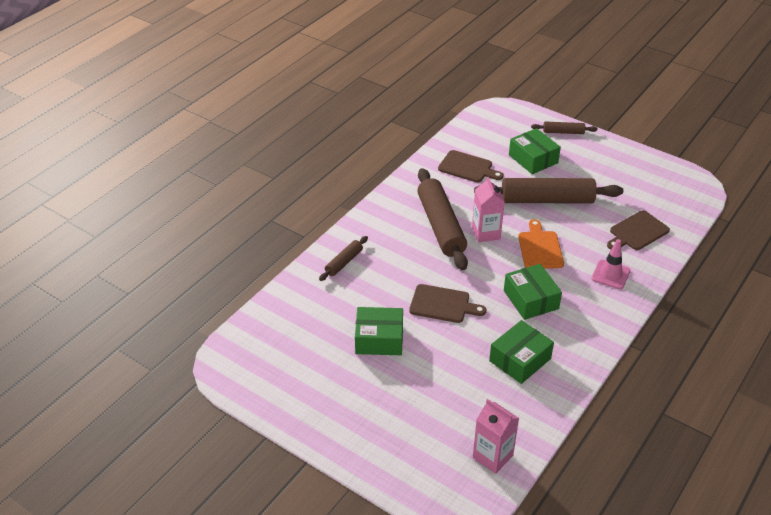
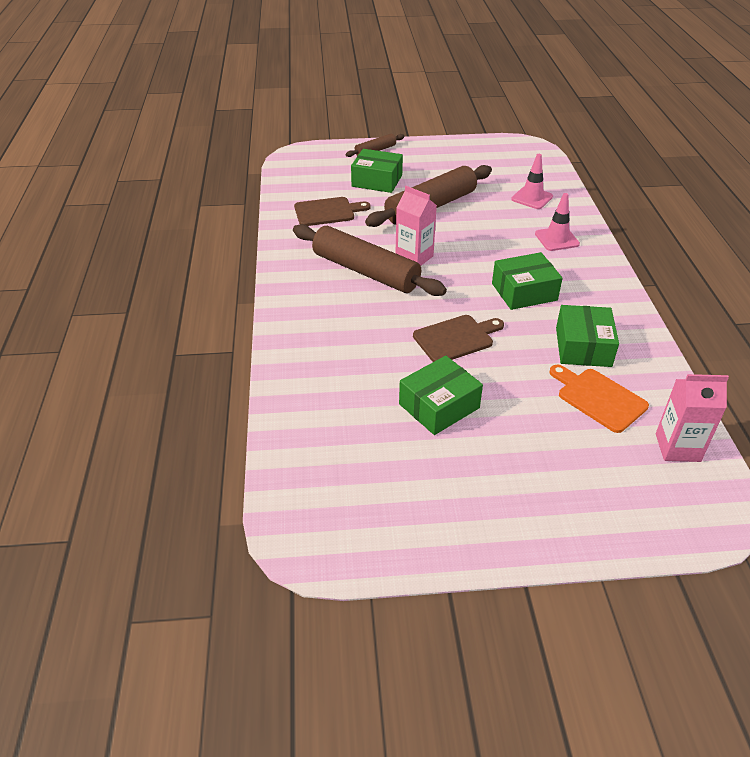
camera: 40 degrees left, 0 degrees up
brown rolling pin [319,236,368,281] -> none
green box [504,264,562,320] -> green box turned 45 degrees counterclockwise [492,252,563,310]
orange cutting board [518,219,564,269] -> orange cutting board moved to [549,365,649,433]
brown cutting board [607,211,670,250] -> pink traffic cone [511,154,553,209]

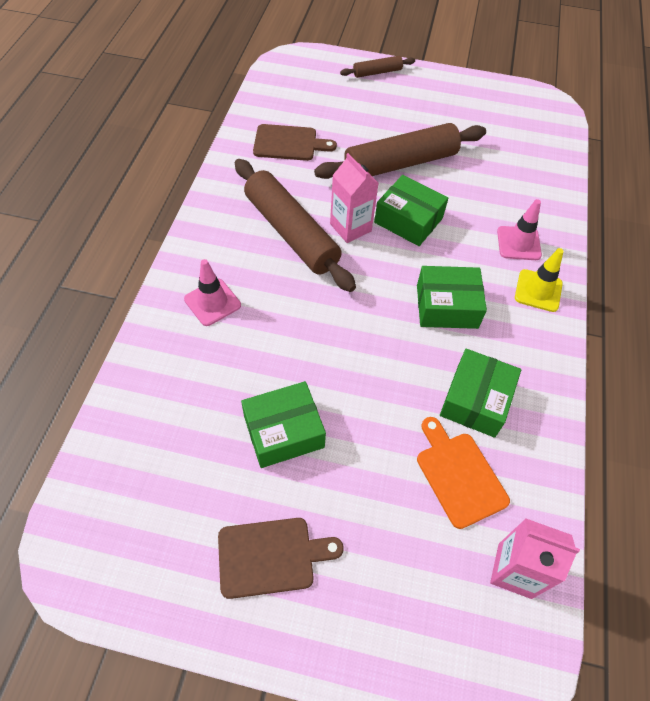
camera: 15 degrees right, 15 degrees up
green box [351,149,403,193] -> green box moved to [374,175,448,246]
brown cutting board [413,315,504,362] -> brown cutting board moved to [218,518,344,599]
pink traffic cone [511,154,553,209] -> pink traffic cone moved to [184,259,241,326]
none -> yellow traffic cone [515,248,564,312]

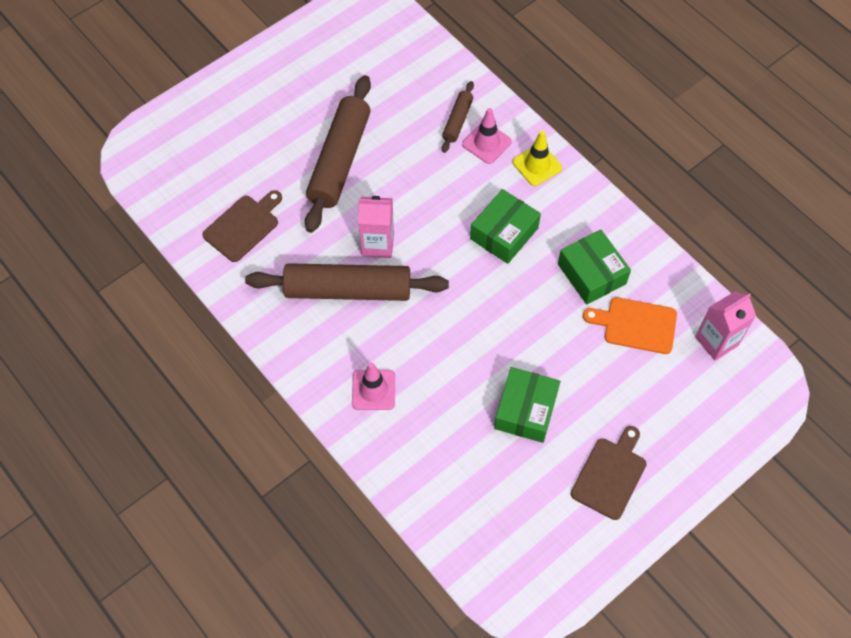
camera: 50 degrees left, 5 degrees up
brown rolling pin [340,56,415,78] -> brown rolling pin moved to [442,81,474,153]
green box [374,175,448,246] -> none

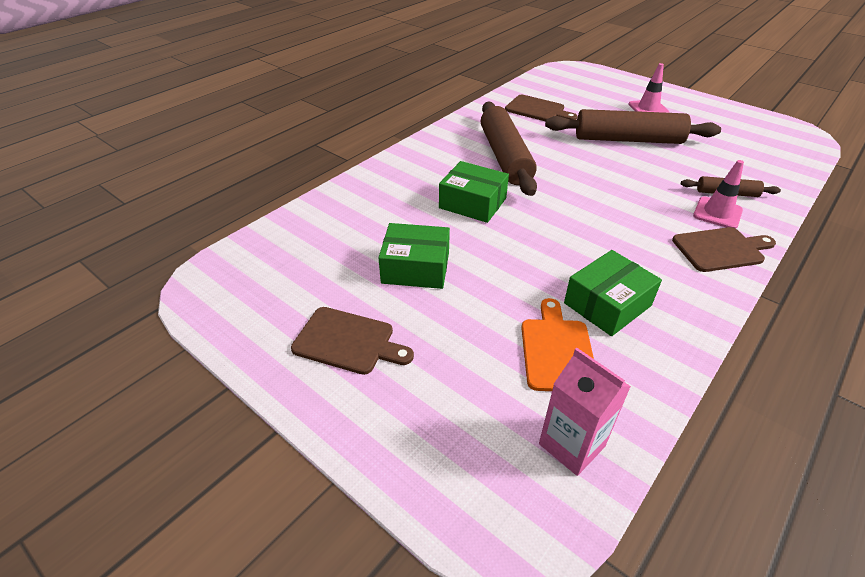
camera: 80 degrees right, 20 degrees down
pink traffic cone [352,362,395,410] -> pink traffic cone moved to [628,63,669,113]
pink carton [358,196,394,258] -> none
green box [470,189,541,264] -> green box moved to [439,161,509,223]
yellow traffic cone [513,131,562,186] -> brown cutting board [672,227,776,272]

